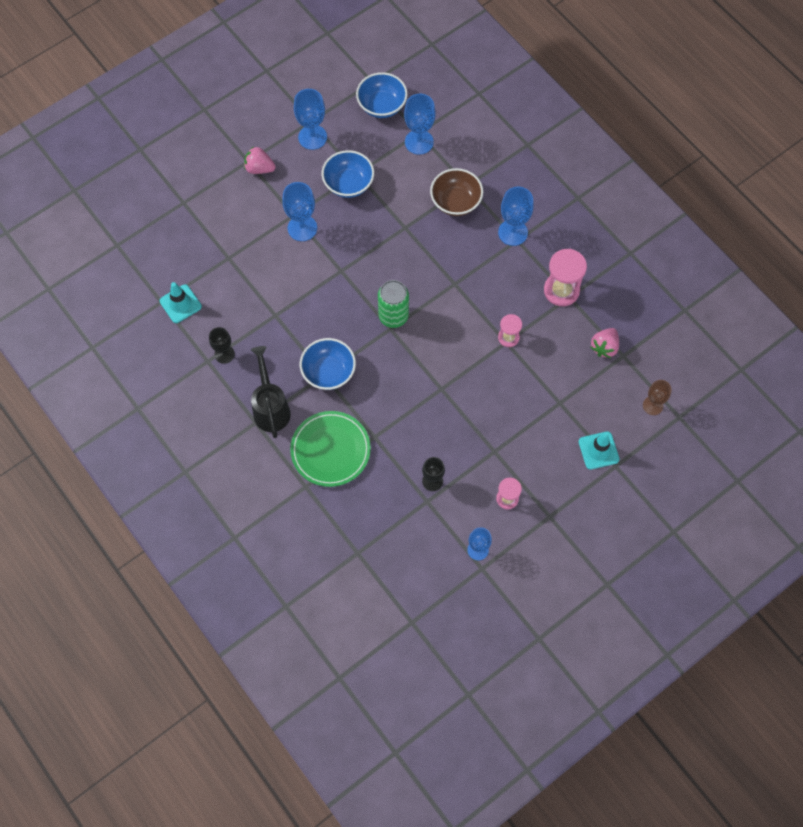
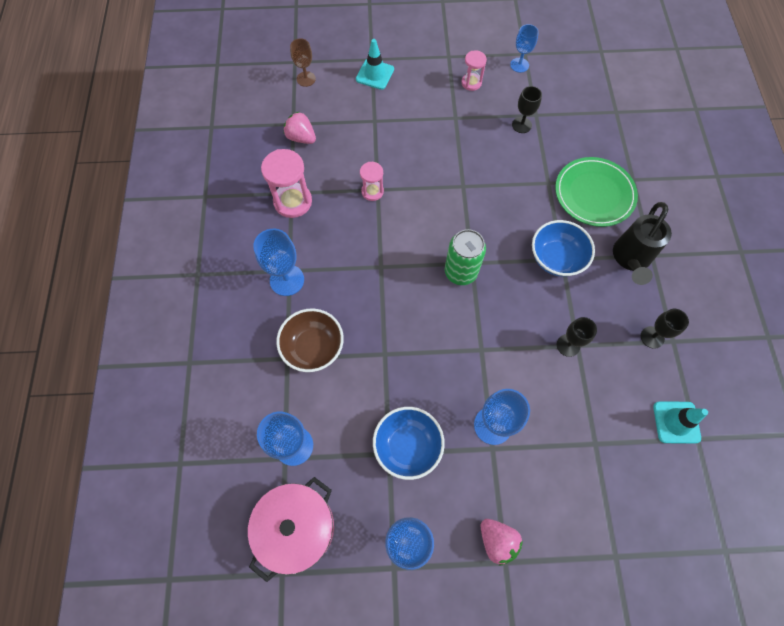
camera: 145 degrees left, 0 degrees up
blue bowl [356,72,408,118] -> pink pot [248,477,334,582]
pink strawberry [591,328,619,358] -> pink strawberry turned 120 degrees counterclockwise [284,112,316,144]
none -> black goblet [557,317,597,357]

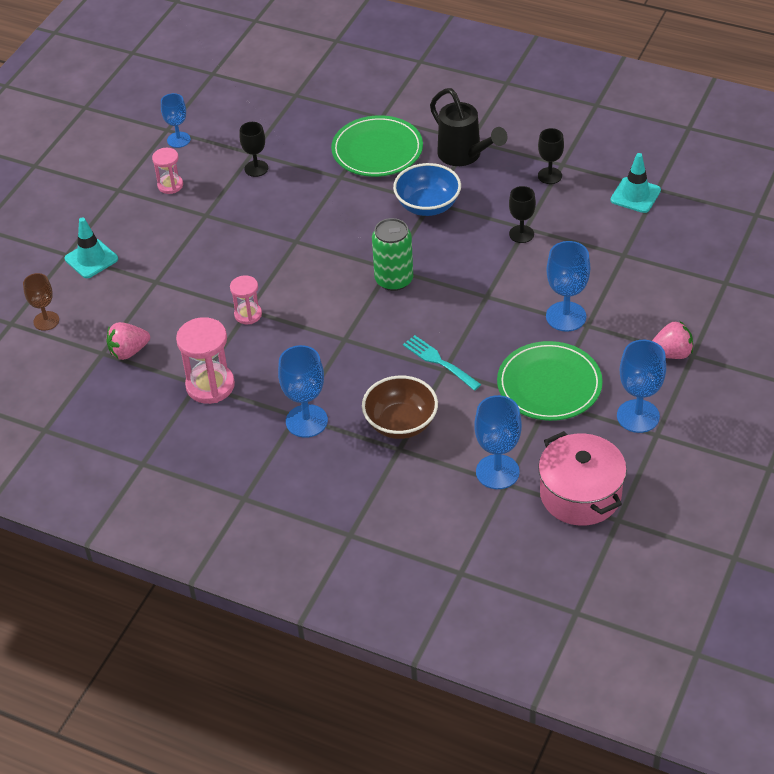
camera: 60 degrees left, 20 degrees down
blue bowl [373,407,445,480] -> green plate [497,341,603,421]
none -> turquoise fork [403,335,481,390]

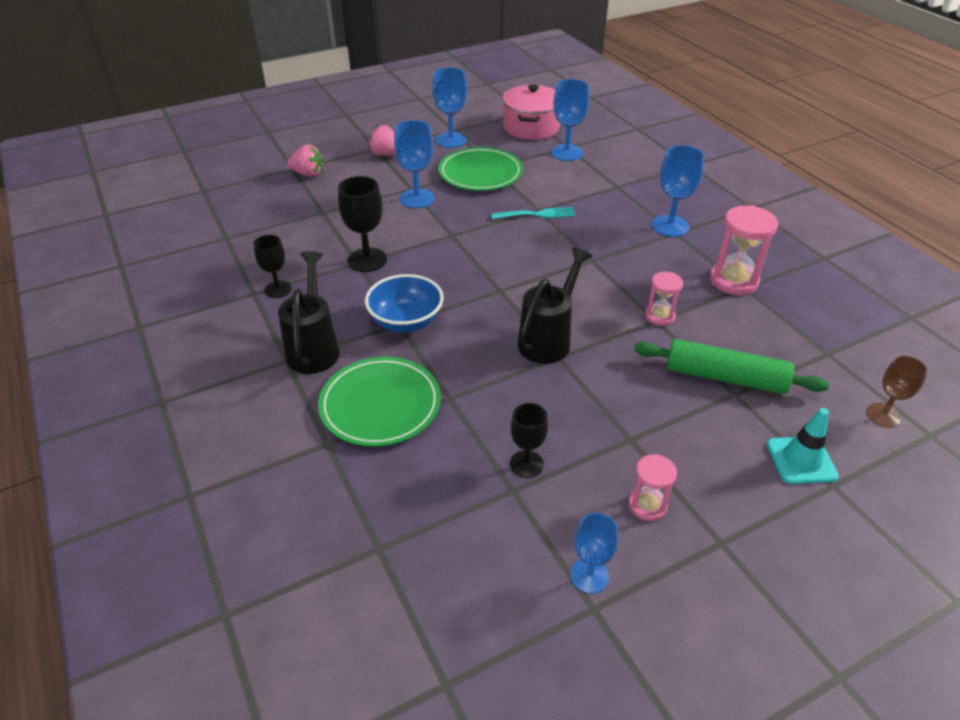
camera: 145 degrees left, 5 degrees down
pink strawberry [107,322,150,360] -> pink strawberry moved to [287,145,323,177]
brown bowl [362,376,438,439] -> none
green can [372,218,413,291] -> none
turquoise fork [403,335,481,390] -> turquoise fork turned 90 degrees counterclockwise [491,207,576,219]
black goblet [509,186,536,243] -> black goblet [338,176,387,272], size x1.54
turquoise traffic cone [611,153,661,213] -> none
none -> black watering can [518,247,593,364]
none -> green rolling pin [634,339,829,394]

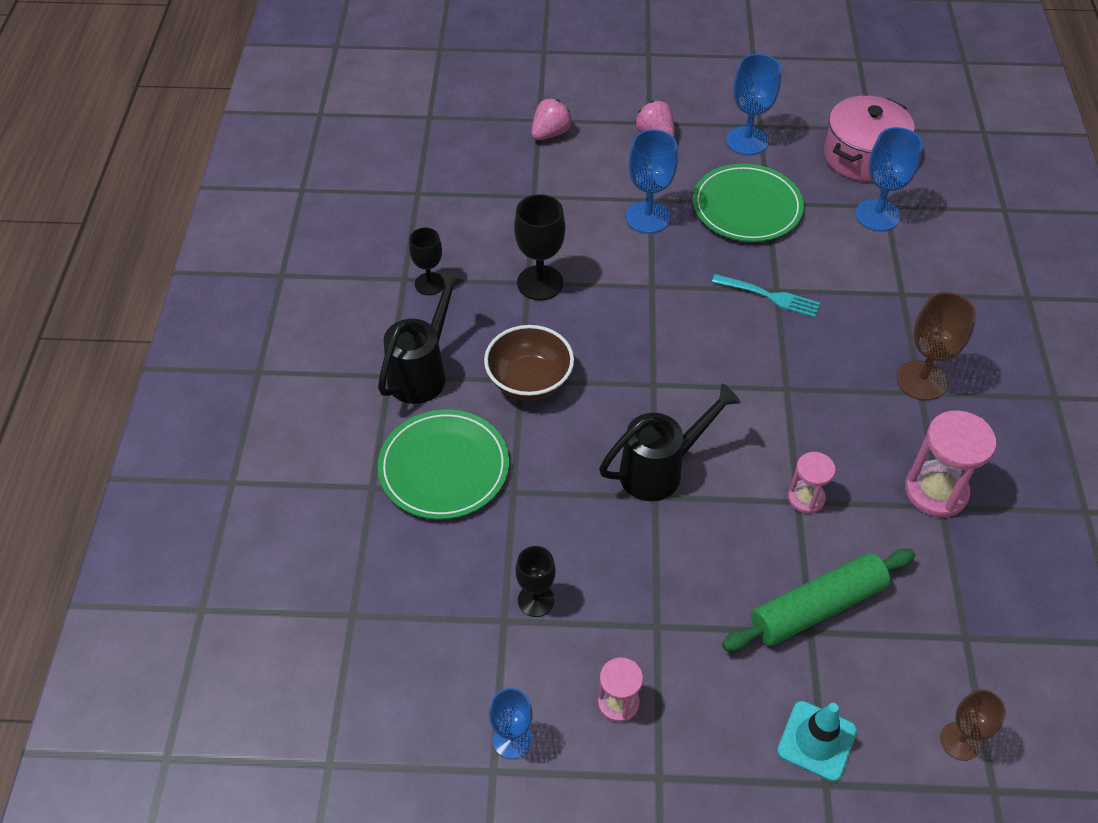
camera: 30 degrees right, 10 degrees up
pink strawberry [287,145,323,177] -> pink strawberry turned 90 degrees counterclockwise [531,98,573,140]
blue bowl [365,274,444,333] -> brown bowl [484,325,574,400]
green rolling pin [634,339,829,394] -> green rolling pin turned 75 degrees counterclockwise [722,549,915,651]
blue goblet [652,145,704,237] -> brown goblet [897,292,976,400]

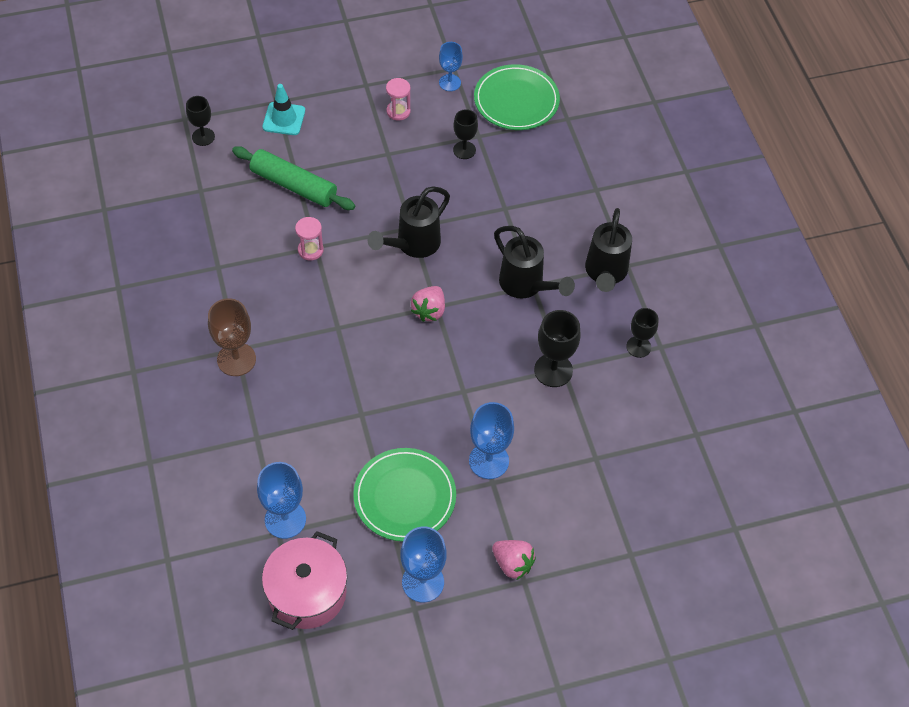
camera: 160 degrees right, 5 degrees up
green plate [378,410,509,520] -> green plate moved to [474,64,560,130]
brown bowl [484,325,574,400] -> black watering can [494,226,575,299]
pink strawberry [531,98,573,140] -> pink strawberry moved to [411,286,445,322]
turquoise fork [712,274,820,318] -> none
green rolling pin [722,549,915,651] -> green rolling pin turned 75 degrees clockwise [232,146,355,210]
pink hourglass [905,410,996,517] -> none
brown goblet [940,689,1006,761] -> black goblet [186,96,215,146]

